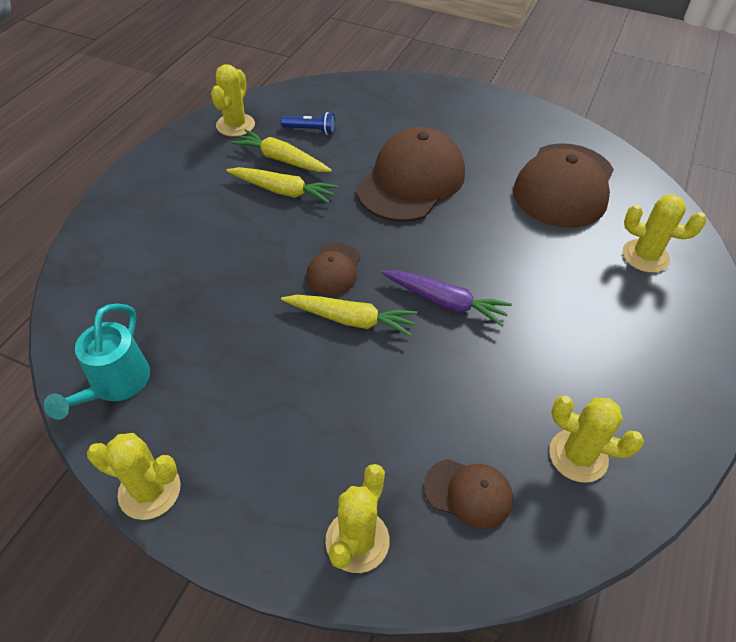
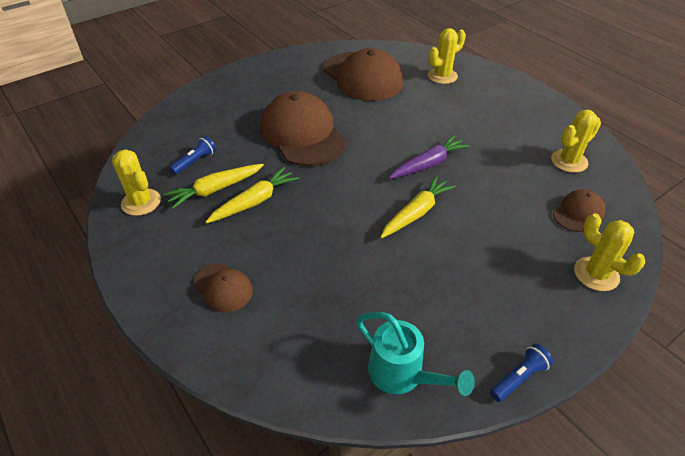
camera: 60 degrees left, 5 degrees down
yellow cactus [87,433,181,520] -> blue flashlight [490,344,553,402]
brown cap [306,243,360,296] -> brown cap moved to [194,263,253,313]

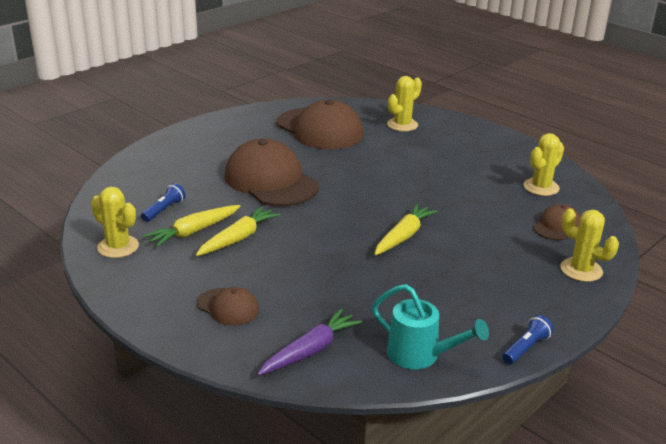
camera: 10 degrees left, 15 degrees down
purple carrot [389,135,470,179] -> purple carrot moved to [257,308,362,376]

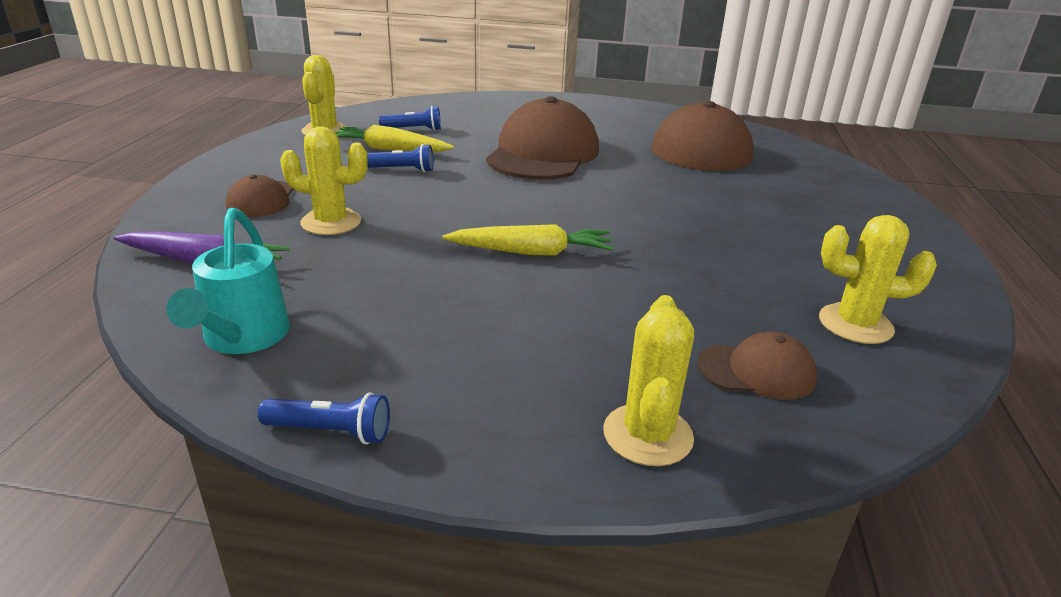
camera: 55 degrees right, 0 degrees up
yellow carrot [196,206,280,256] -> blue flashlight [367,144,433,172]
yellow cactus [387,76,422,132] -> yellow cactus moved to [280,126,368,235]

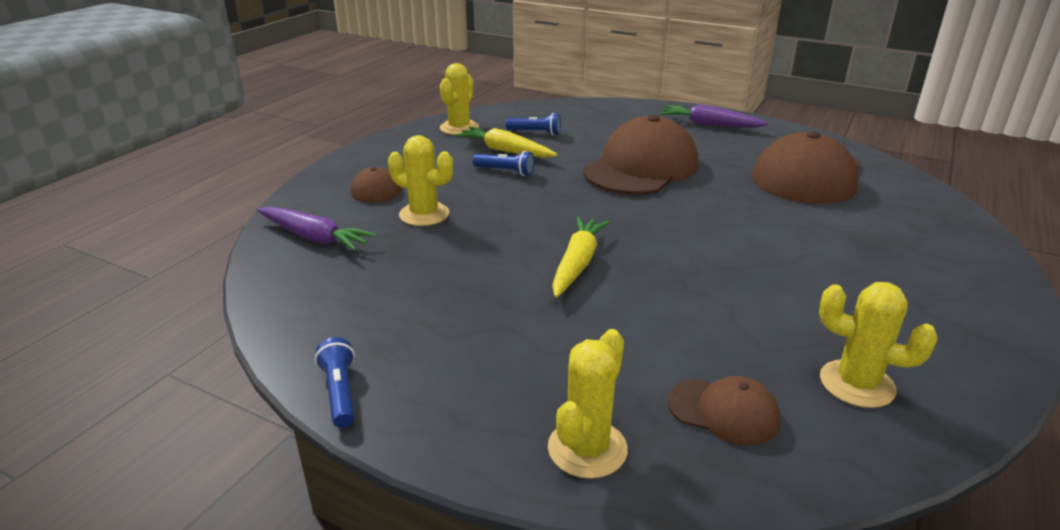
camera: 20 degrees right, 0 degrees up
turquoise watering can [166,208,290,354] -> none
blue flashlight [258,392,390,444] -> blue flashlight turned 135 degrees counterclockwise [315,337,355,428]
yellow carrot [442,224,614,256] -> yellow carrot turned 90 degrees counterclockwise [552,217,609,298]
none -> purple carrot [660,104,768,128]

